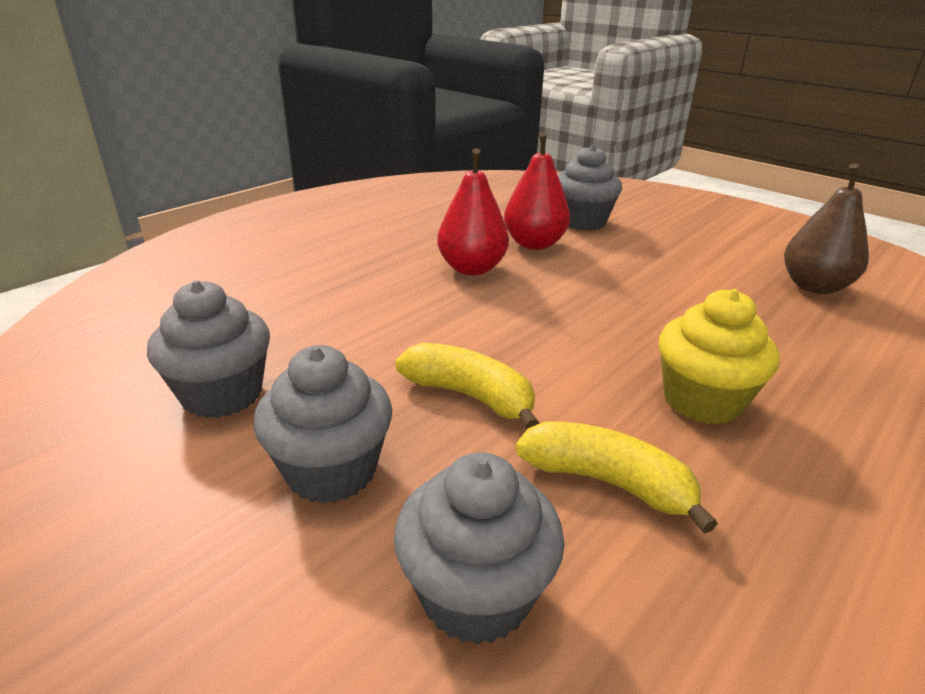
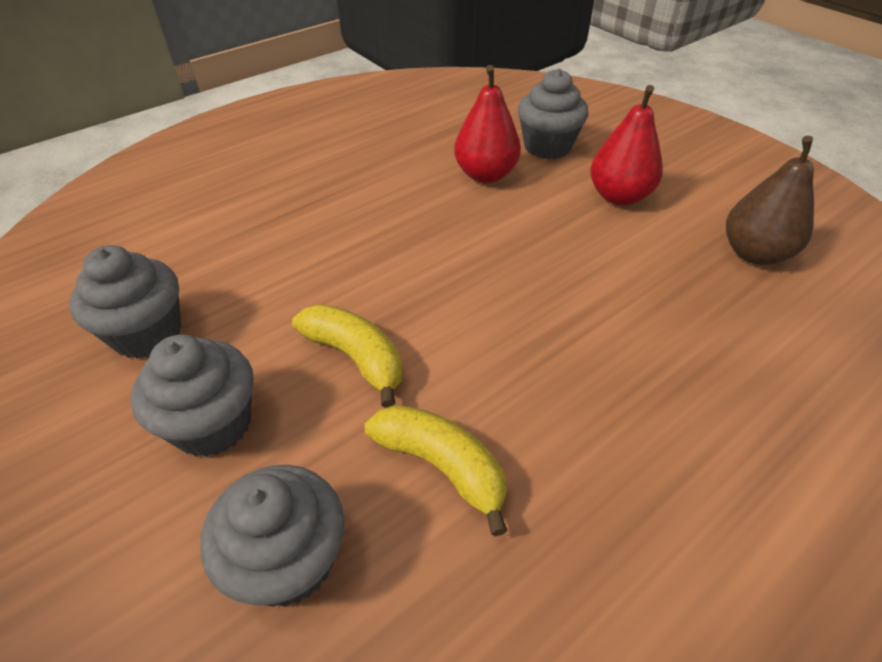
camera: 10 degrees right, 15 degrees up
red pear [437,148,509,275] -> red pear moved to [590,85,663,205]
yellow cupcake [659,289,780,425] -> none

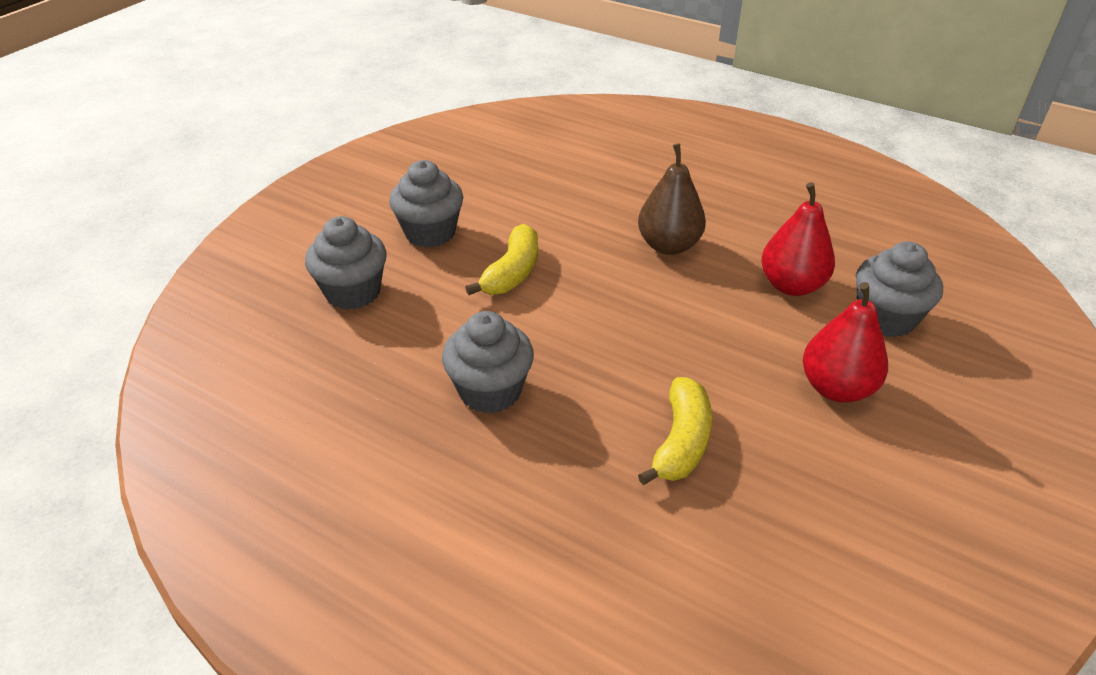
camera: 70 degrees right, 5 degrees down
grey cupcake [69,245,181,359] -> grey cupcake moved to [442,311,534,414]
yellow banana [365,405,507,536] -> yellow banana moved to [638,377,712,485]
brown pear [726,136,814,265] -> brown pear moved to [638,144,706,255]

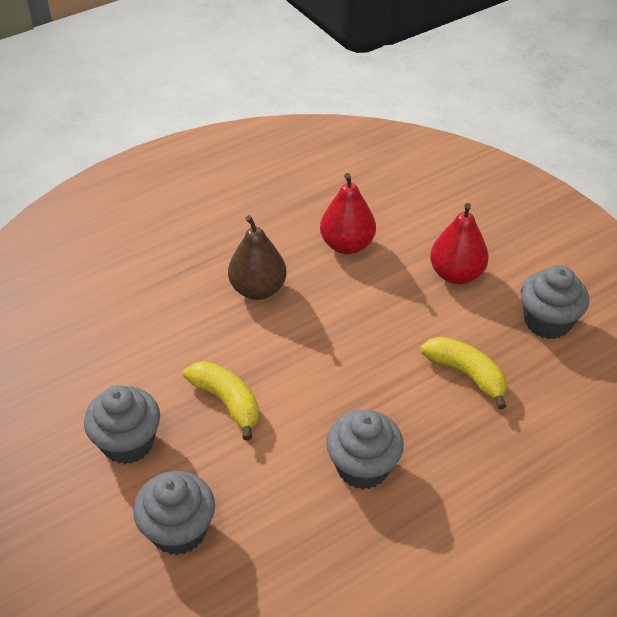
camera: 65 degrees left, 5 degrees up
grey cupcake [856,241,943,337] -> grey cupcake moved to [521,265,589,339]

